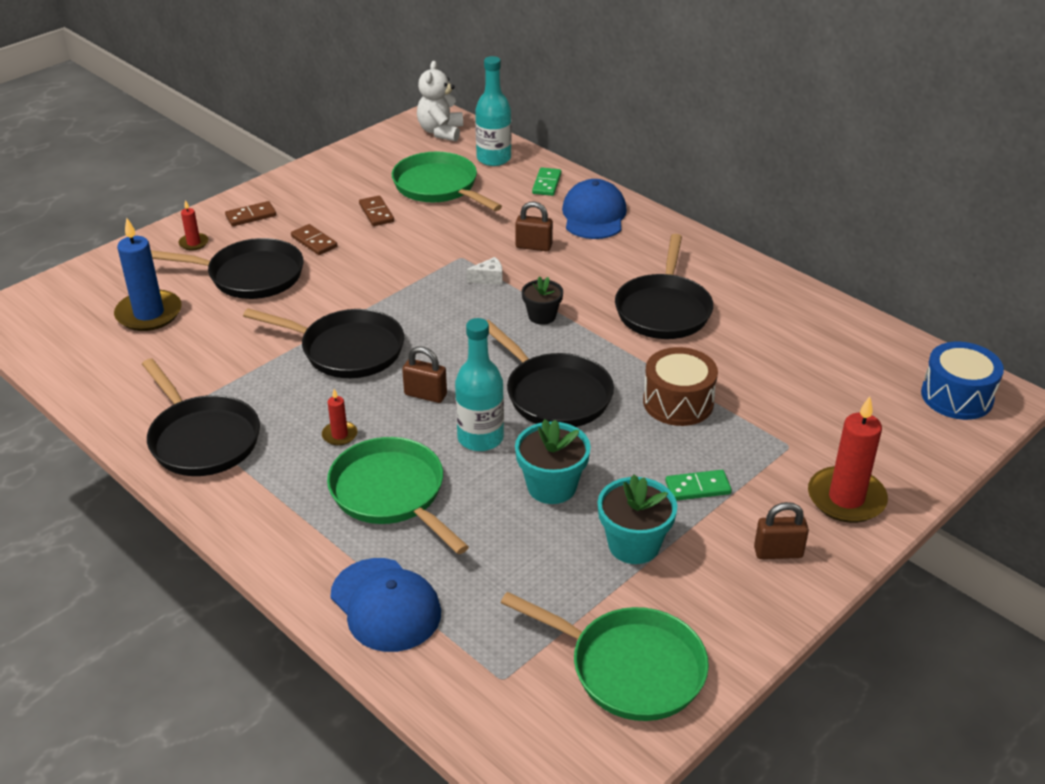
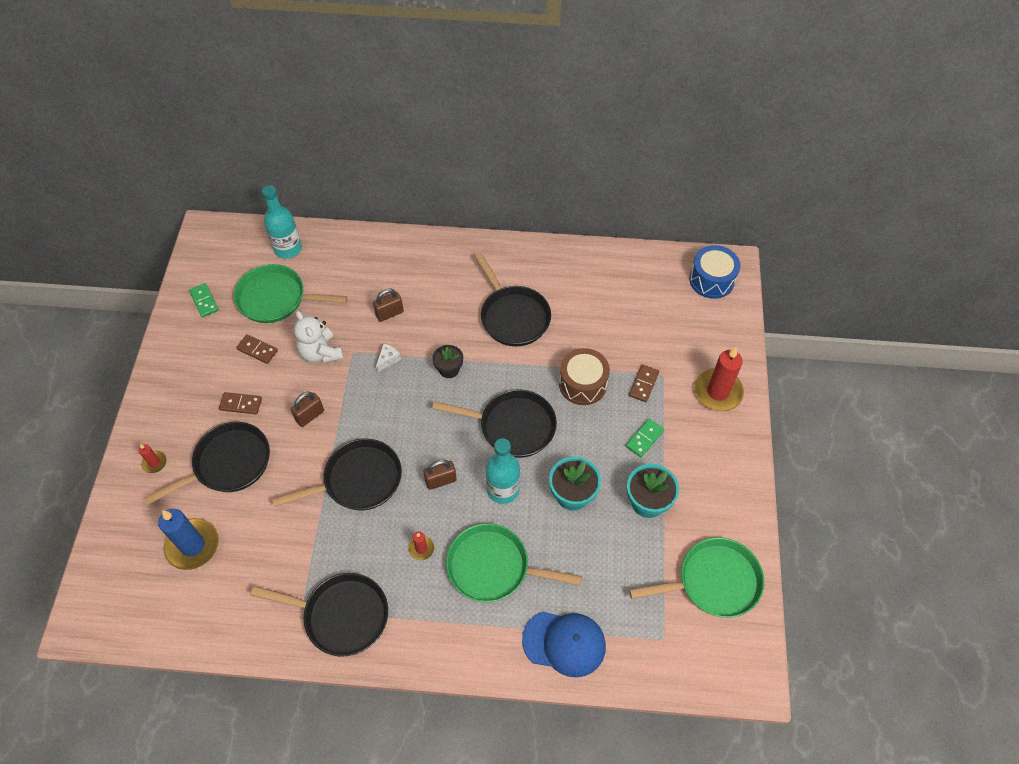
camera: 40 degrees left, 20 degrees up
brown domino [225,201,276,226] -> brown domino moved to [629,364,659,402]
white teddy bear [417,61,463,141] -> white teddy bear moved to [294,311,343,363]
green domino [532,167,562,196] -> green domino moved to [189,283,219,317]
blue cap [562,179,627,239] -> none
brown padlock [754,502,809,559] -> brown padlock moved to [291,391,324,427]

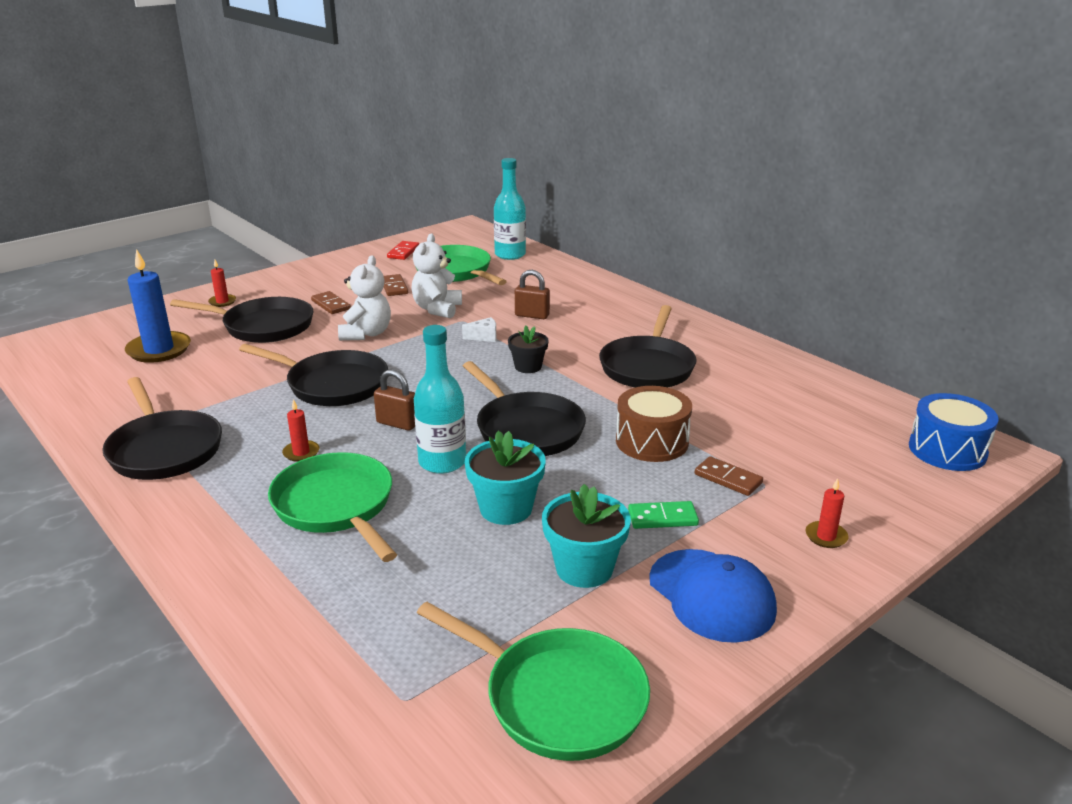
camera: 45 degrees right, 30 degrees down
green domino [189,283,219,317] -> red domino [387,241,419,260]
brown padlock [291,391,324,427] -> white teddy bear [338,255,391,341]
blue cap [522,612,606,678] -> blue cap moved to [649,549,777,643]
brown domino [629,364,659,402] -> brown domino turned 60 degrees clockwise [694,456,763,496]
red candle [694,347,744,411] -> red candle [806,478,848,548], size x0.48

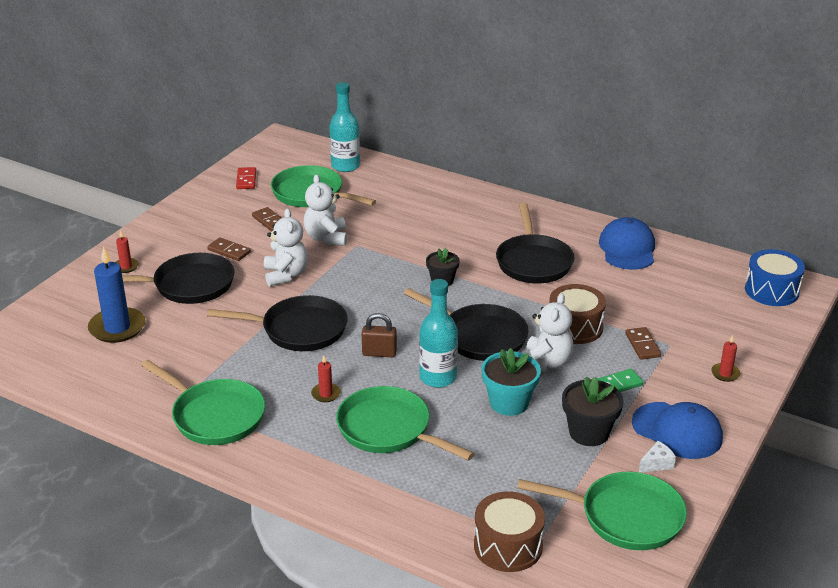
camera: 20 degrees left, 5 degrees up
black pan [102,377,222,480] -> green pan [141,360,265,445]
white cheese [462,317,496,342] -> white cheese moved to [639,441,676,473]
brown padlock [515,270,550,319] -> none
turquoise flower pot [542,484,631,588] -> black flower pot [562,376,624,446]
brown domino [694,456,763,496] -> brown domino turned 60 degrees clockwise [625,327,661,360]
none -> brown drum [474,491,545,572]
none -> white teddy bear [526,293,573,372]
none -> blue cap [599,217,655,270]

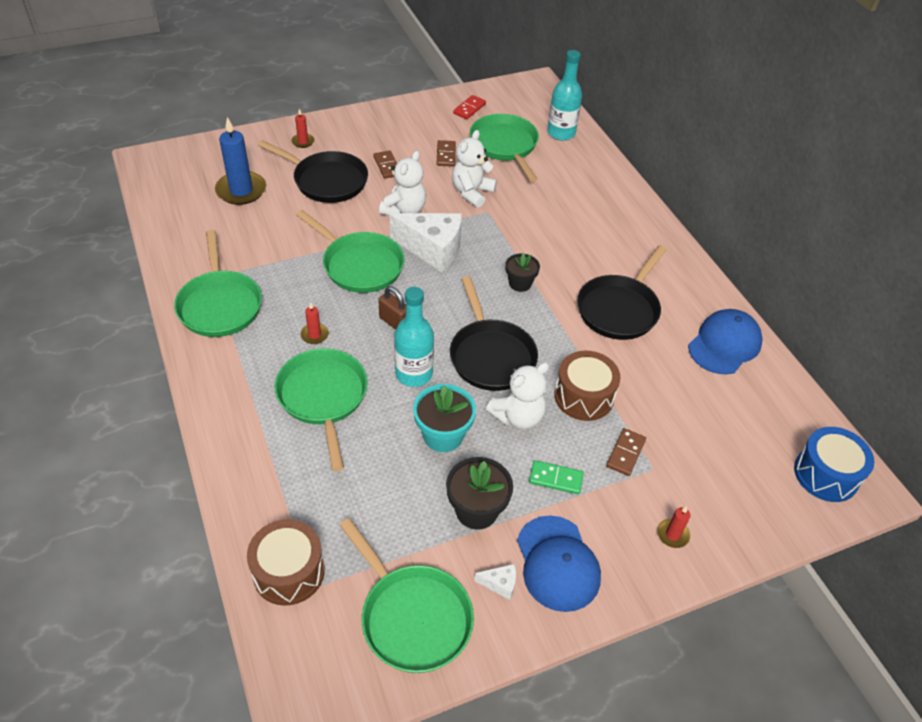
camera: 35 degrees right, 15 degrees up
black pan [207,295,347,351] -> green pan [296,210,404,293]
none -> white cheese [390,213,462,272]

